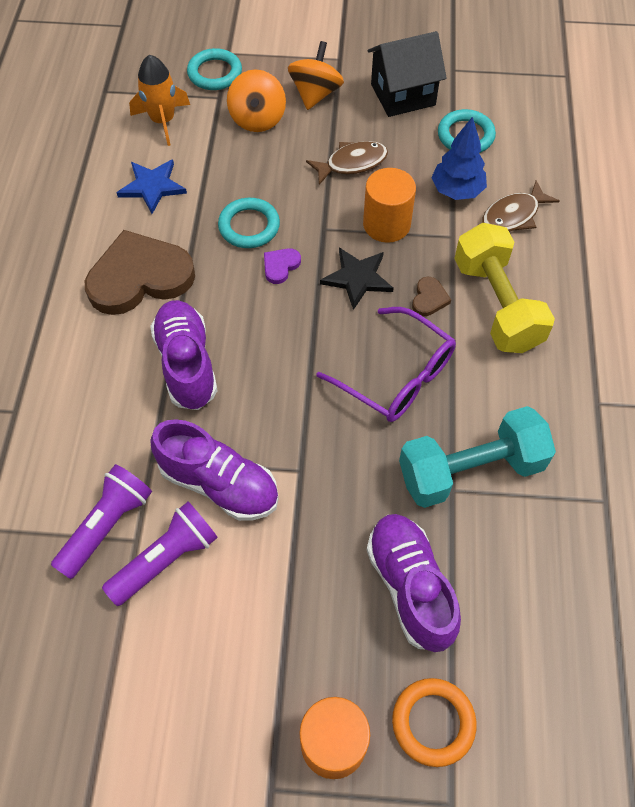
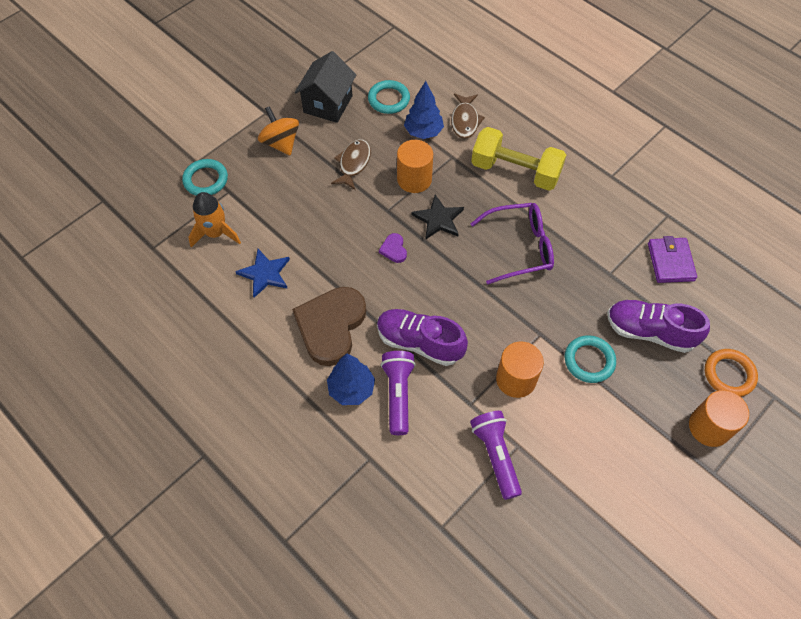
camera: 50 degrees left, 0 degrees up
purple flashlight [102,502,218,606] -> purple flashlight moved to [381,351,416,435]
purple shoe [150,419,279,521] -> orange cylinder [496,342,544,398]
turquoise ring [218,198,280,248] -> turquoise ring moved to [565,335,616,383]
orange spinning top [227,69,286,132] -> none
turquoise dumbbell [399,406,556,508] -> none
brown heart [412,277,451,316] -> none
none -> blue tree [327,353,375,405]
none -> purple wallet [648,236,697,283]

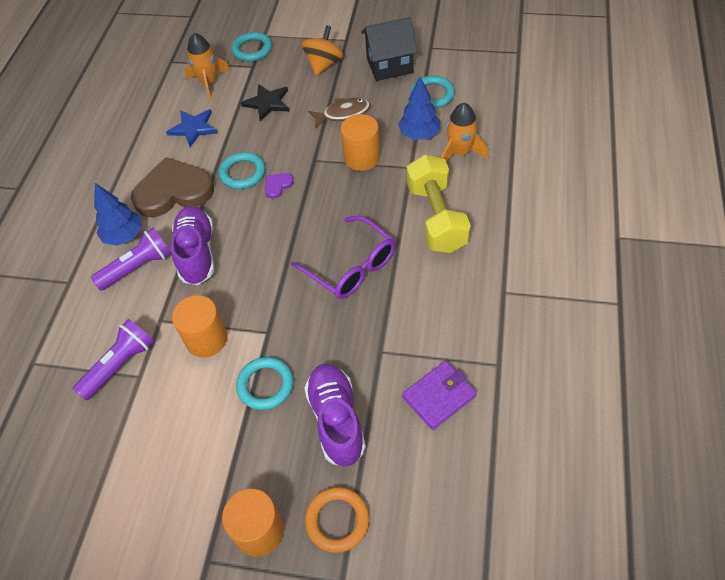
camera: 60 degrees right, 5 degrees down
black star [411,195,464,240] -> black star moved to [241,84,289,121]
brown fish [451,93,485,139] -> orange rocket [441,103,489,162]
none -> turquoise ring [219,152,265,189]

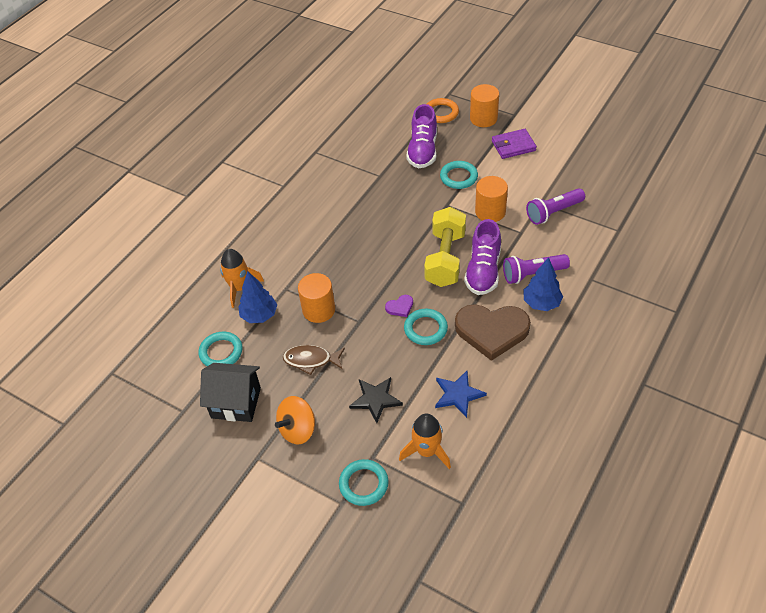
camera: 160 degrees left, 5 degrees down
purple glasses [291,216,396,299] -> none
purple wallet [402,361,477,430] -> purple wallet moved to [492,129,537,159]
yellow dumbbell [407,154,471,253] -> yellow dumbbell moved to [424,207,466,287]

